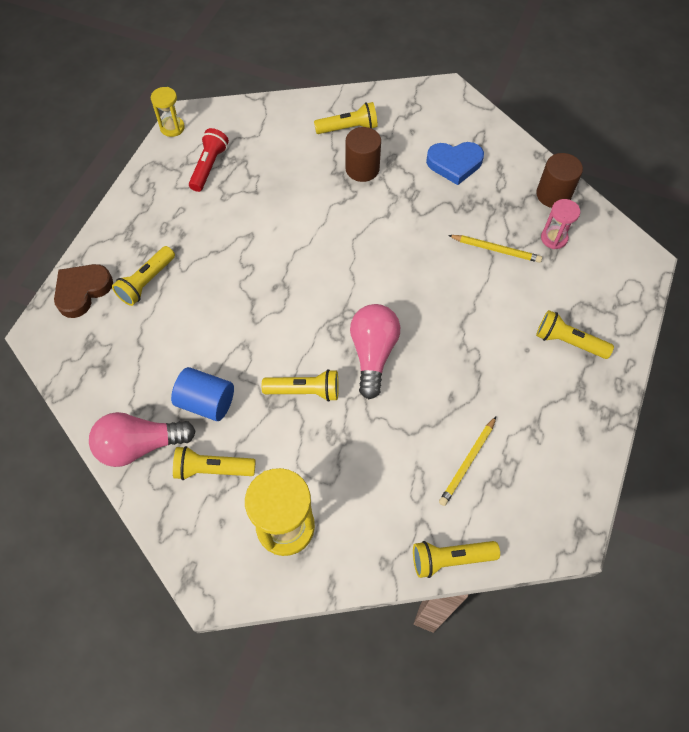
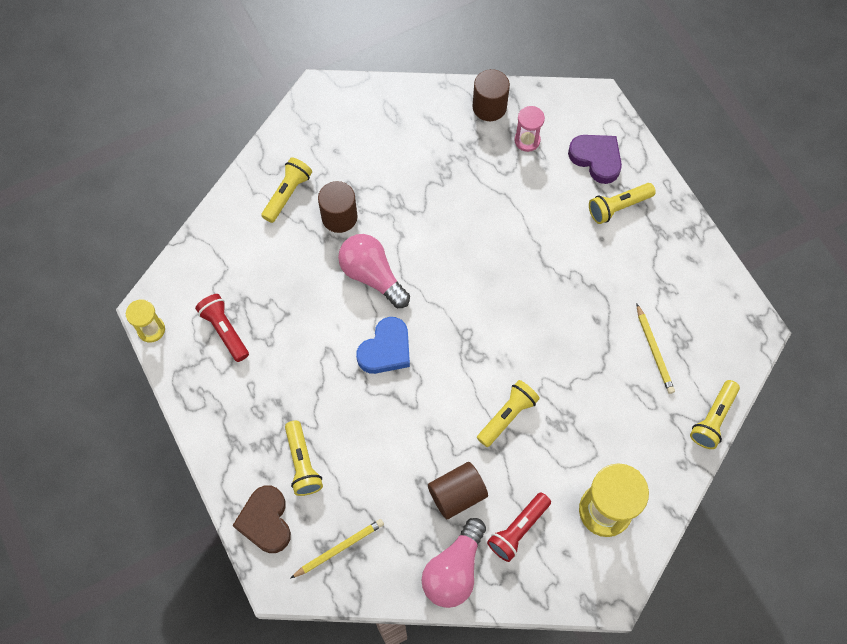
camera: 50 degrees left, 5 degrees up
blue cylinder [171,367,234,421] -> brown cylinder [428,462,488,519]
yellow flashlight [173,446,256,480] -> red flashlight [487,492,551,562]
pink light bulb [350,304,400,399] -> pink light bulb moved to [338,234,410,308]
blue heart [426,142,484,185] -> blue heart moved to [356,317,410,374]
yellow pencil [448,235,542,263] -> yellow pencil moved to [291,519,384,578]
none -> purple heart [568,135,622,184]

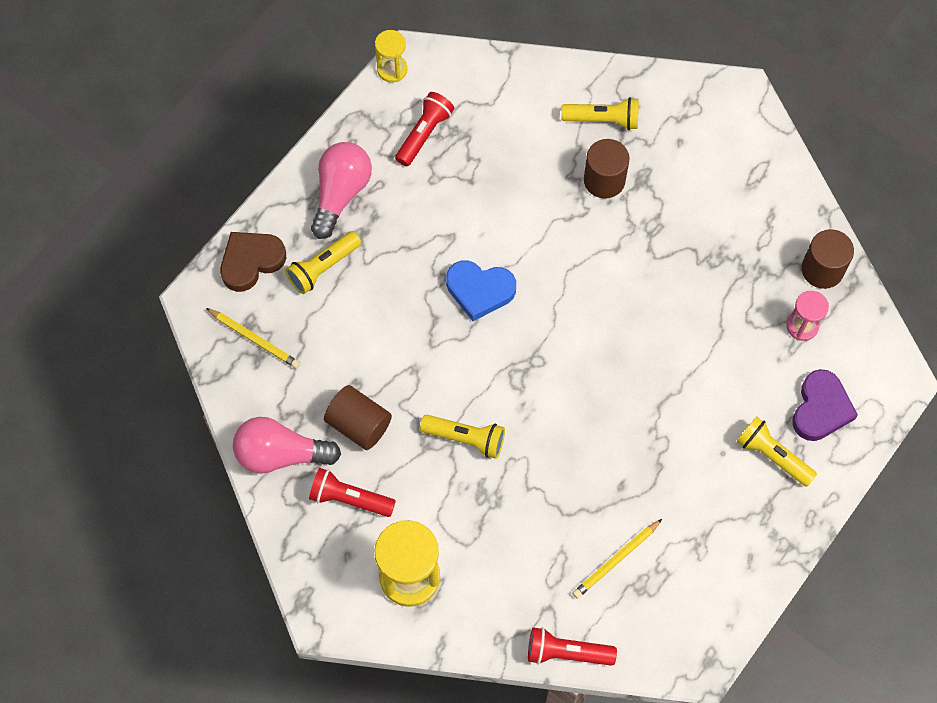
camera: 65 degrees right, 0 degrees up
pink light bulb [338,234,410,308] -> pink light bulb moved to [311,142,372,239]
yellow flashlight [690,380,740,449] -> red flashlight [528,627,617,666]

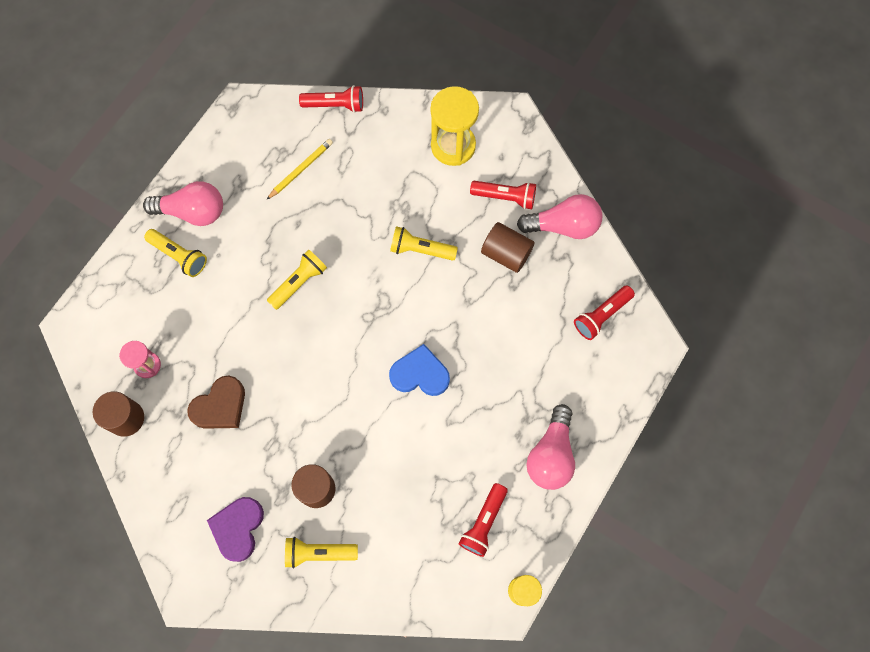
camera: 175 degrees right, 5 degrees up
yellow pencil [206,308,300,369] -> red flashlight [574,285,635,340]
brown heart [220,232,286,292] -> brown heart moved to [187,376,245,429]
yellow flashlight [285,231,361,294] -> yellow flashlight moved to [267,250,327,310]
purple heart [792,369,858,441] -> purple heart moved to [207,497,264,562]
none -> pink light bulb [143,181,223,226]

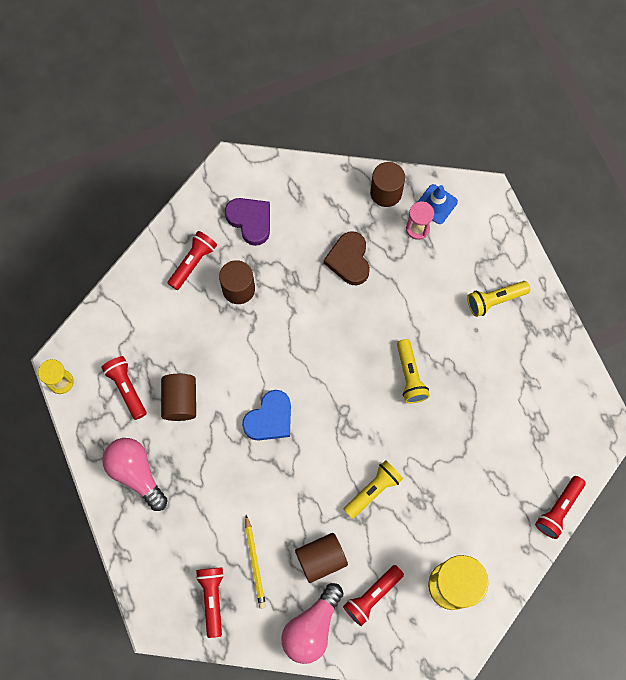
camera: 125 degrees right, 0 degrees up
pink light bulb [143,181,223,226] -> none
yellow pencil [266,139,333,200] -> yellow pencil moved to [245,515,266,609]
yellow flashlight [285,537,358,569] -> red flashlight [168,231,217,290]
none -> brown cylinder [161,374,196,421]
none -> blue traffic cone [418,184,458,224]

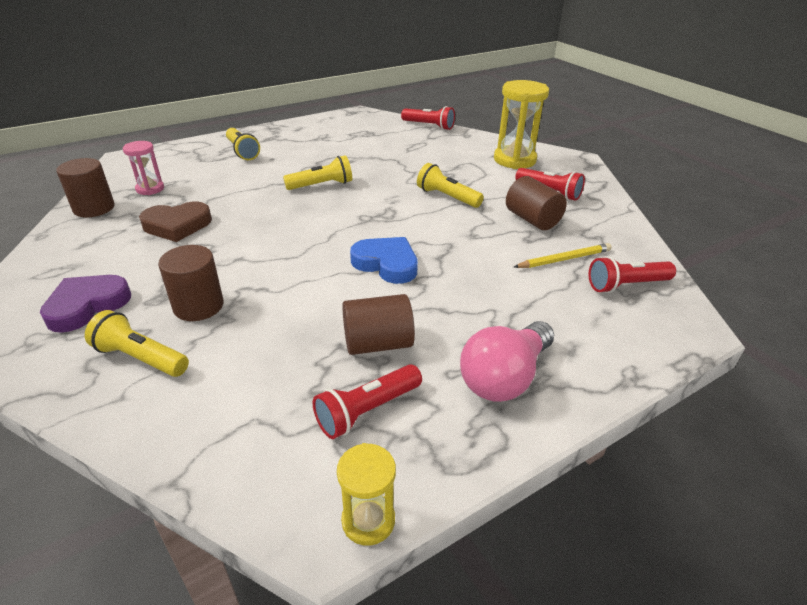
camera: 100 degrees left, 35 degrees down
red flashlight [168,231,217,290] -> yellow flashlight [85,310,189,377]
pink light bulb [282,583,343,664] -> none
blue traffic cone [418,184,458,224] -> none

